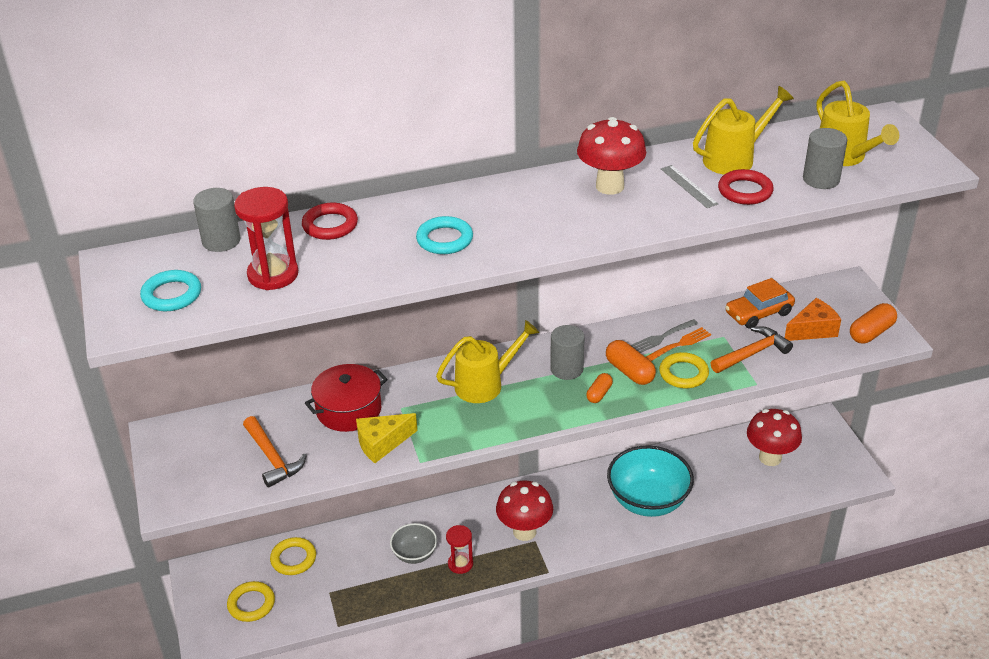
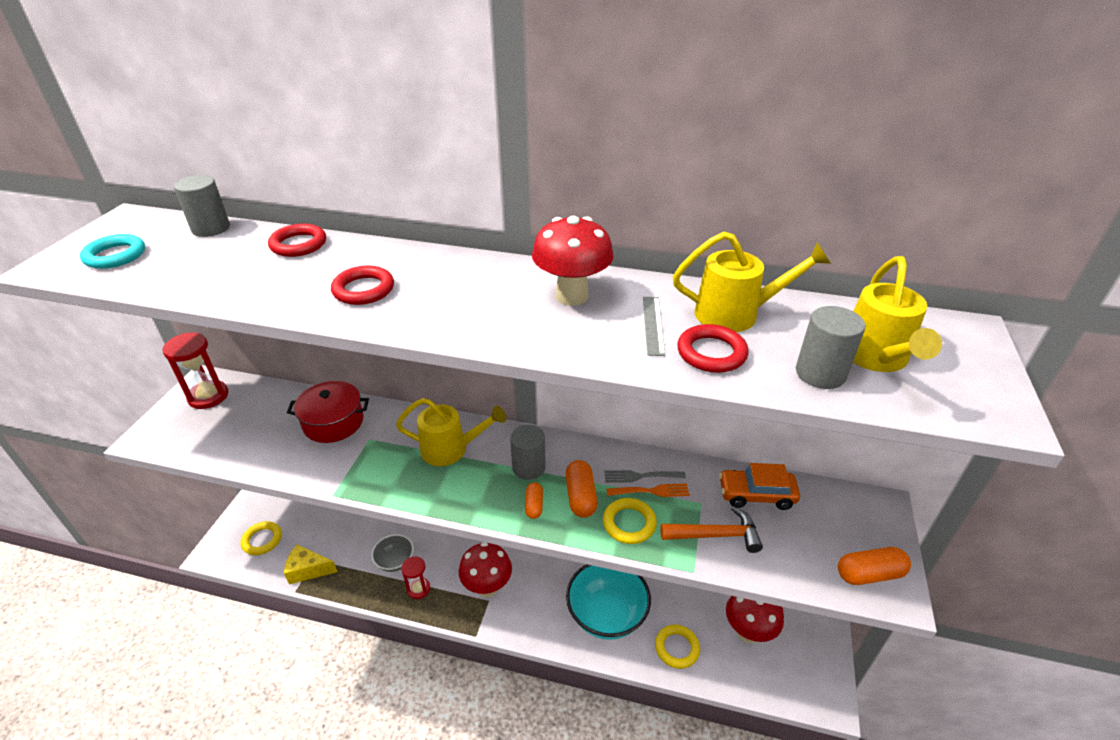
camera: 30 degrees right, 0 degrees up
red hourglass [234,187,298,290] -> red hourglass moved to [162,333,228,409]
orange hammer [243,416,307,488] -> none
yellow ring [270,537,316,575] -> yellow ring moved to [655,625,700,669]
yellow cheese [356,413,417,463] -> yellow cheese moved to [284,545,338,584]
turquoise ring [416,216,473,254] -> red ring [331,266,394,305]
orange capsule [586,373,613,403] -> orange capsule turned 60 degrees counterclockwise [525,482,543,519]
orange cheese [785,298,841,341] -> none

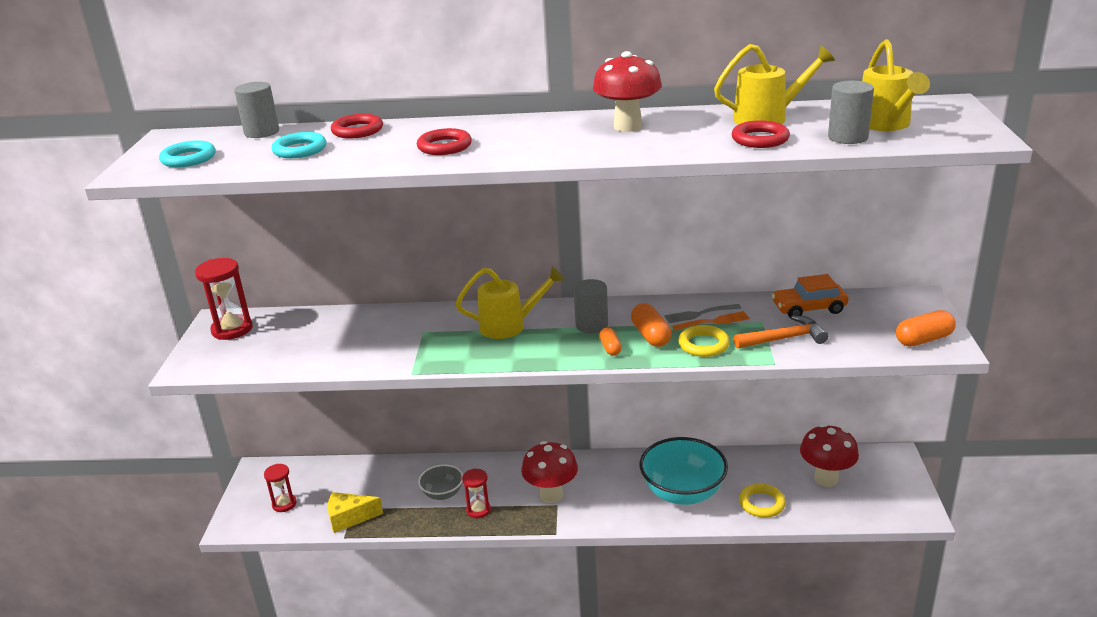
camera: 10 degrees left, 10 degrees down
yellow ring [241,521,282,555] -> red hourglass [264,464,297,512]
red pot [287,381,369,443] -> none
grey ruler [643,297,665,356] -> none
none -> turquoise ring [271,132,327,158]

